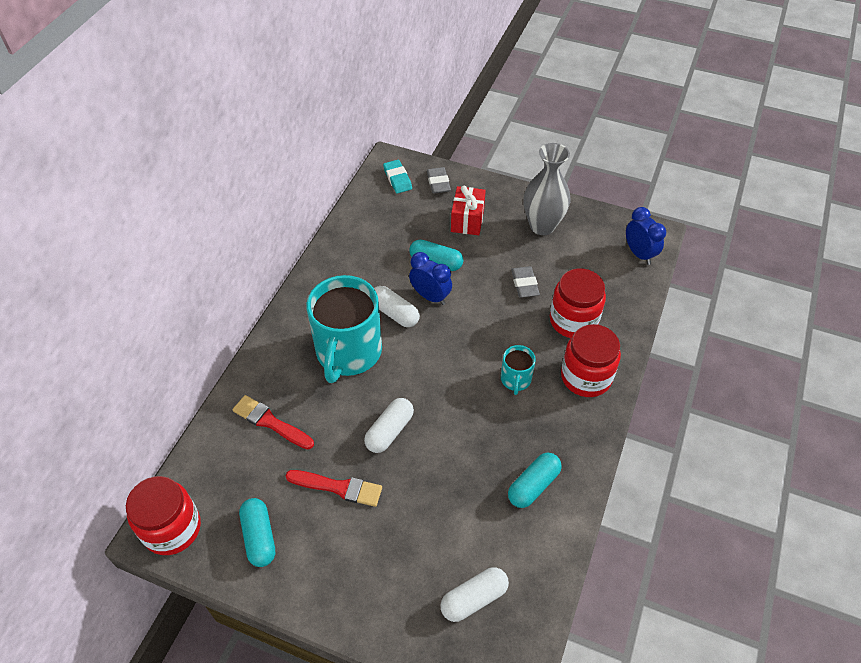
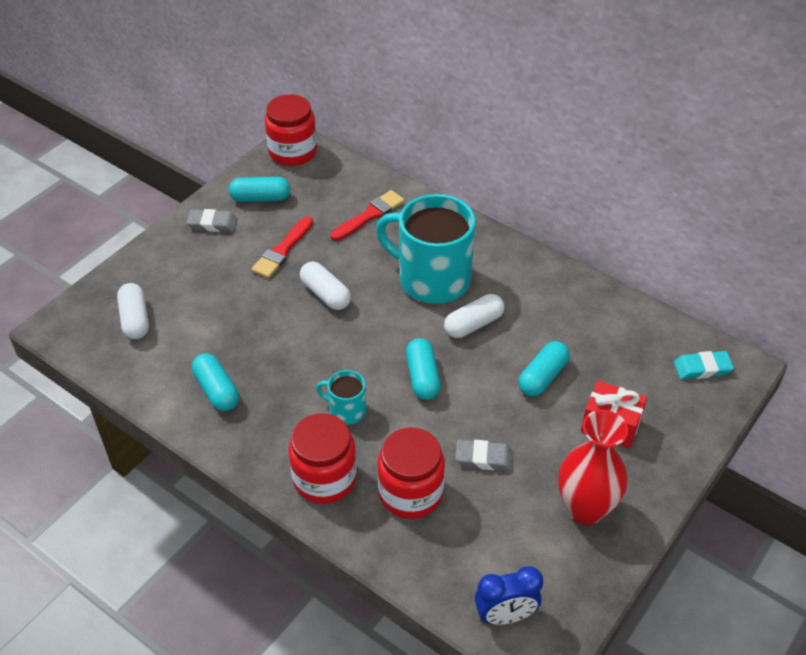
camera: 105 degrees right, 5 degrees down
blue clock [409,252,452,305] -> none
grey eraser [427,167,451,194] -> grey eraser moved to [186,209,238,232]
grey vase [524,143,570,235] -> red vase [558,410,628,525]
none -> turquoise capsule [406,338,441,400]

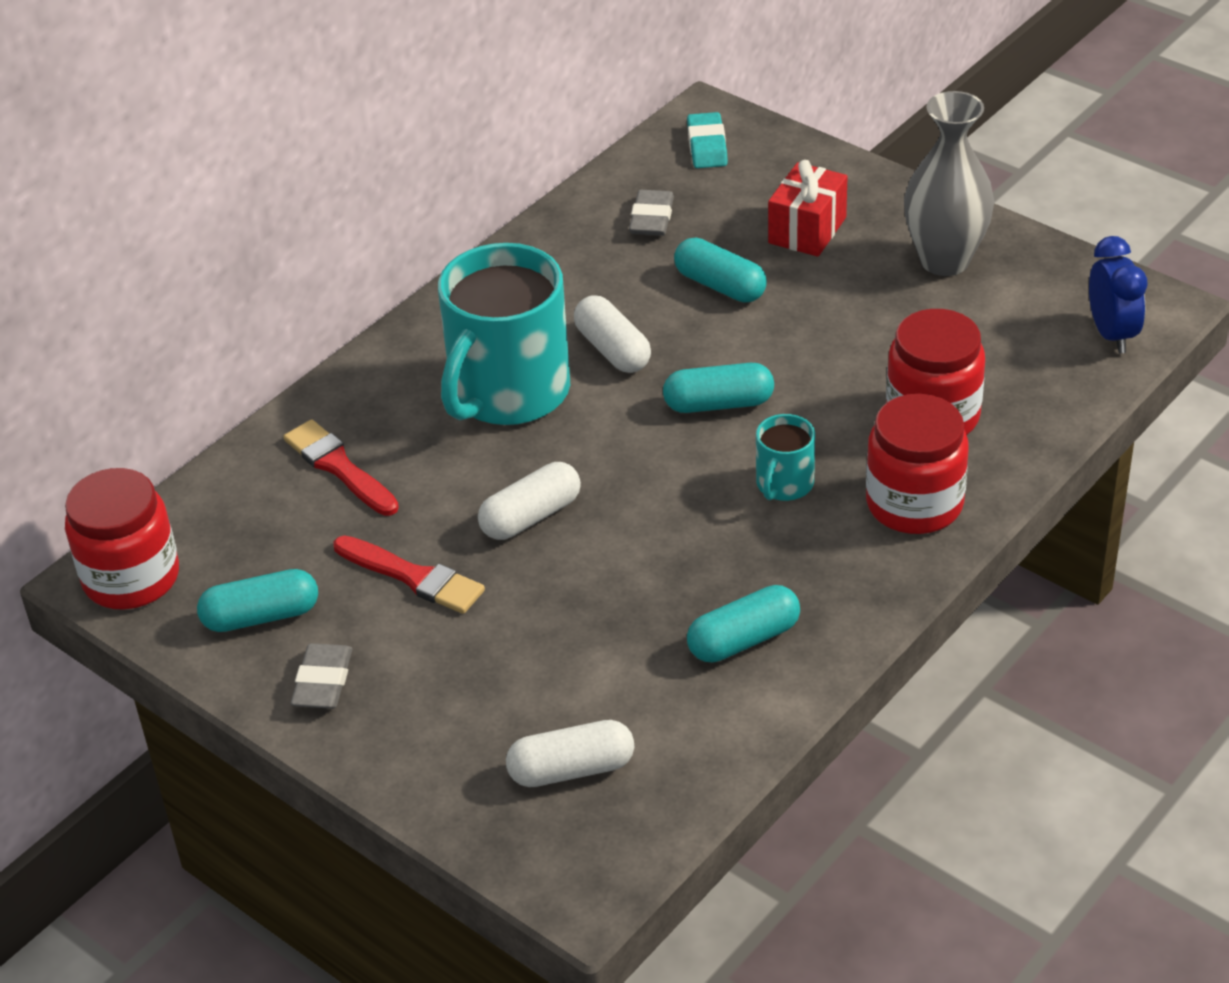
camera: 85 degrees left, 5 degrees down
turquoise capsule [229,177,290,202] -> turquoise capsule turned 75 degrees clockwise [197,569,318,632]
grey eraser [455,440,513,471] -> grey eraser moved to [629,190,674,236]
red vase [558,410,628,525] -> grey vase [904,91,994,276]

